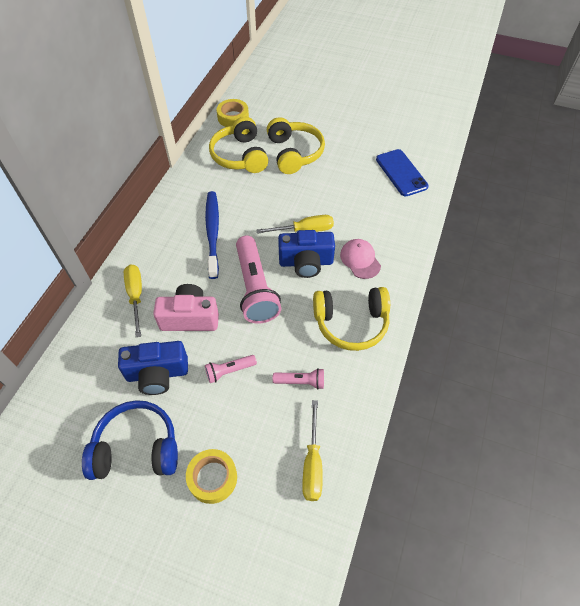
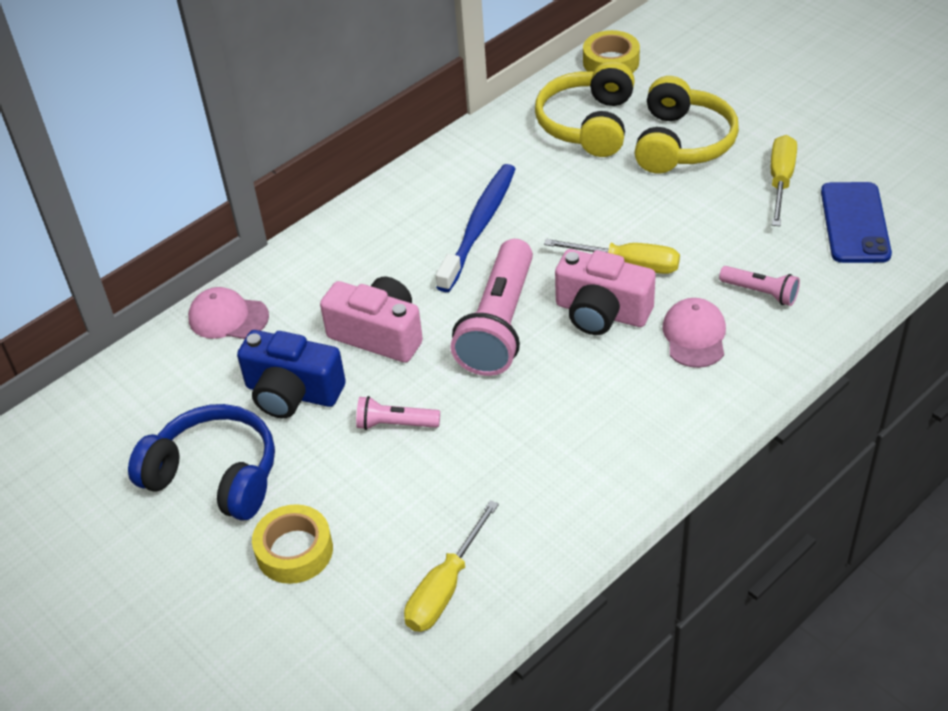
camera: 30 degrees right, 10 degrees down
yellow screwdriver [124,264,142,337] -> yellow screwdriver moved to [771,135,797,226]
pink flashlight [273,368,324,389] -> pink flashlight moved to [719,266,800,306]
blue camera [278,230,335,278] -> pink camera [555,249,656,335]
yellow headphones [313,287,390,351] -> none
none -> pink cap [188,287,269,339]

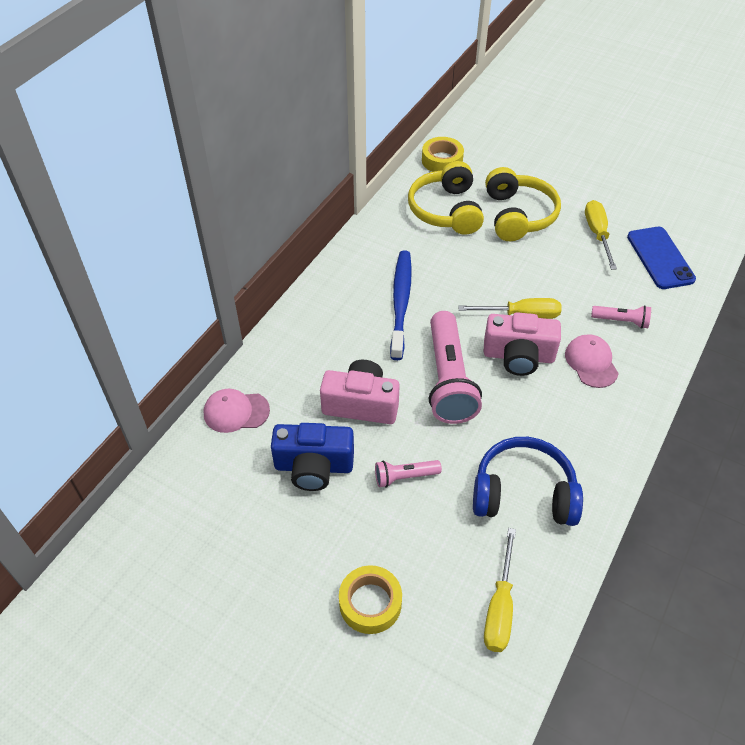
camera: 20 degrees left, 5 degrees up
blue headphones [128,404,275,520] -> blue headphones moved to [473,437,583,526]

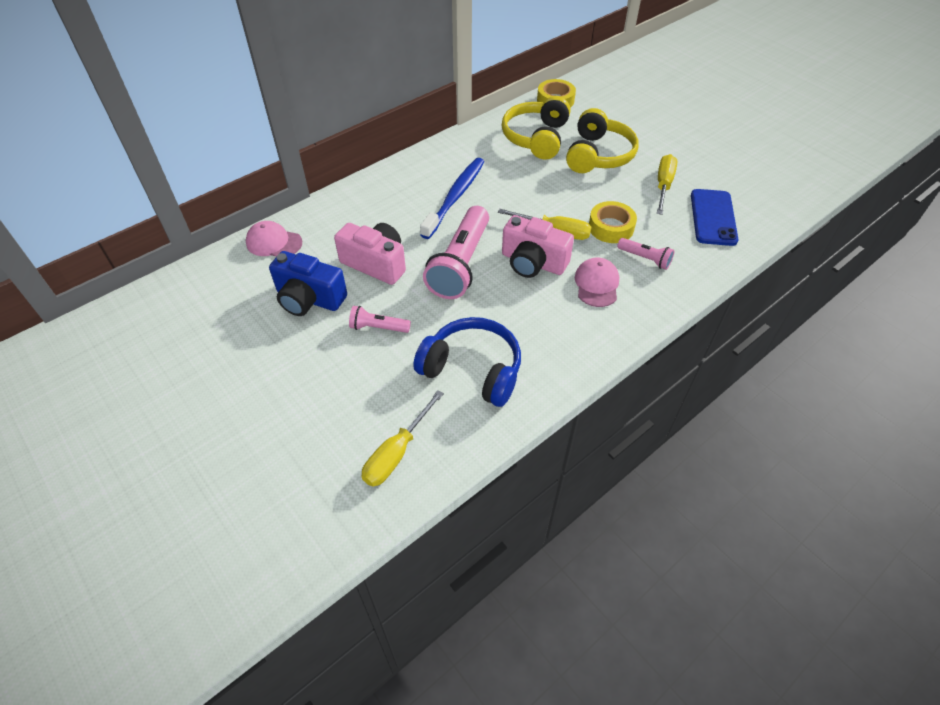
camera: 20 degrees right, 0 degrees up
yellow tape [339,565,402,634] -> yellow tape moved to [589,201,637,243]

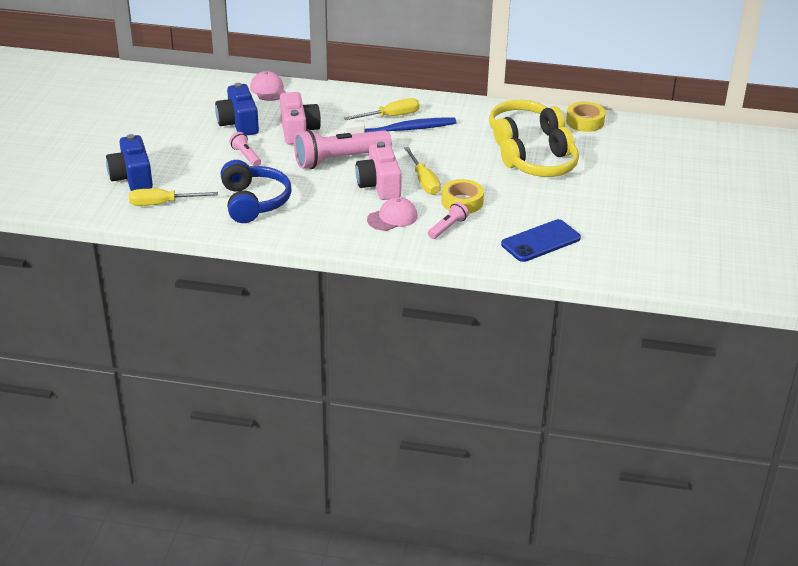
camera: 50 degrees right, 15 degrees down
pink flashlight [617,238,674,270] -> pink flashlight turned 135 degrees counterclockwise [428,202,469,239]
yellow screwdriver [657,154,677,215] -> yellow screwdriver moved to [344,98,420,120]
none -> blue camera [106,134,153,191]

